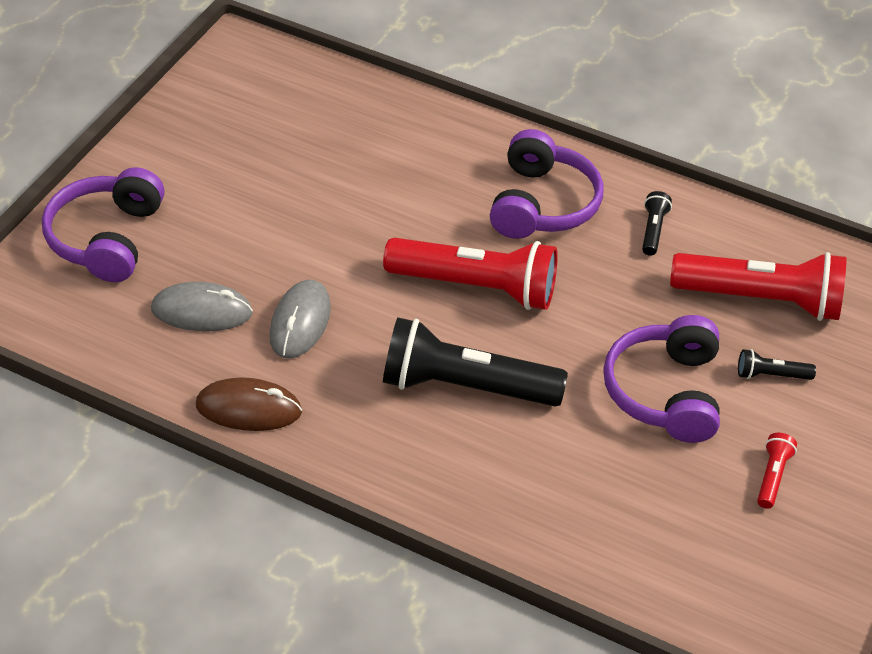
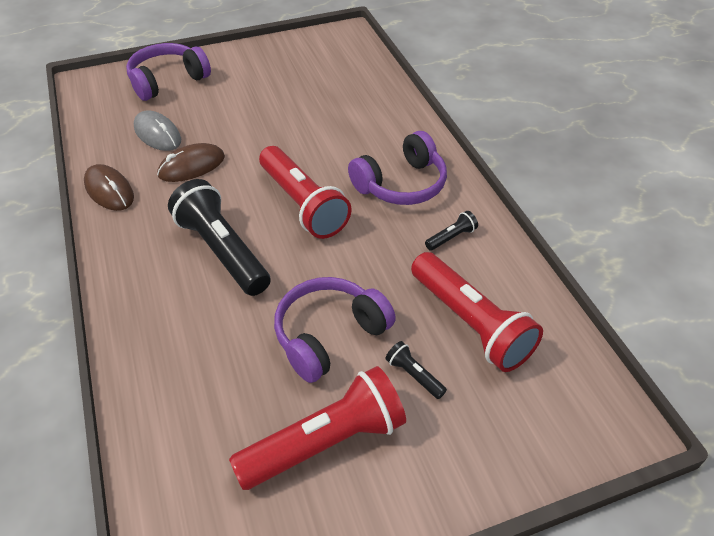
camera: 45 degrees right, 0 degrees up
grey mouse [269,280,331,358] -> brown mouse [157,143,225,182]
red flashlight [757,433,797,509] -> red flashlight [229,366,406,490], size x2.35

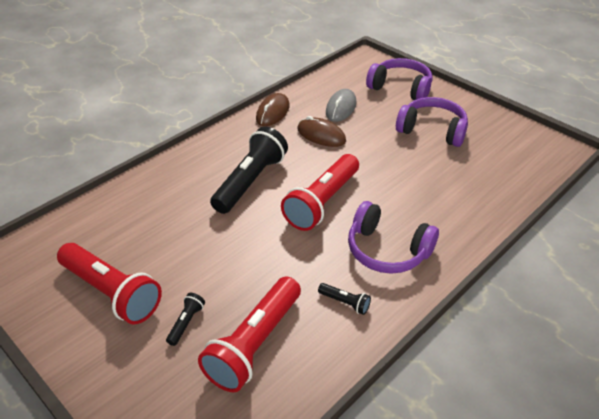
camera: 65 degrees right, 5 degrees down
purple headphones [274,277,396,383] -> purple headphones moved to [396,97,468,147]

